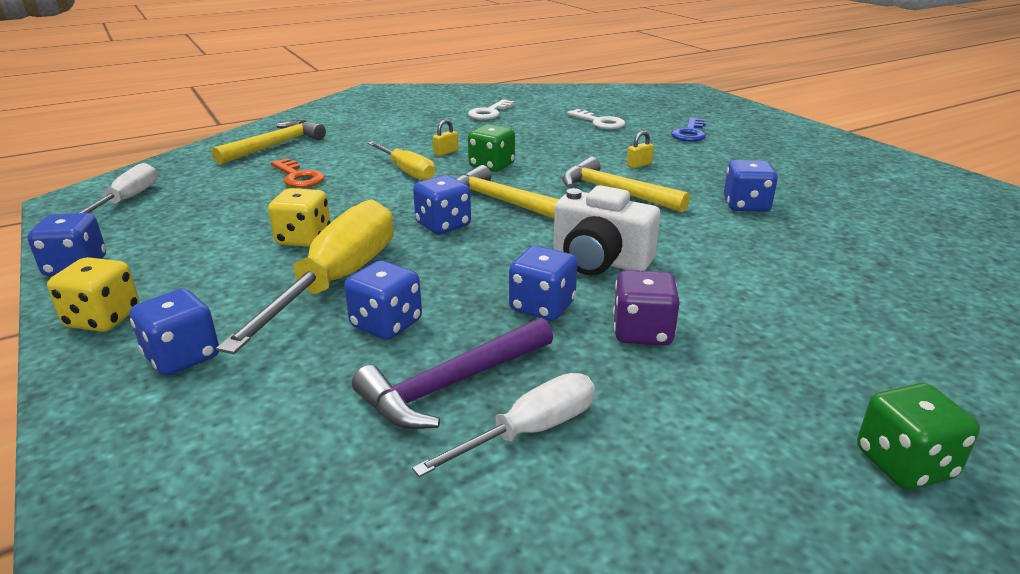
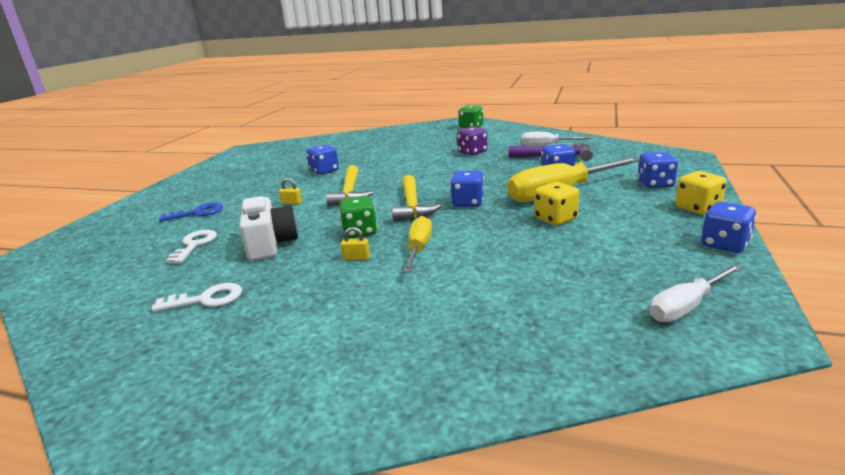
camera: 130 degrees left, 5 degrees down
yellow hammer [212,120,326,165] -> none
orange key [271,158,325,188] -> none
blue dice [509,246,578,321] -> none
white camera [553,185,660,276] -> white camera moved to [239,196,298,261]

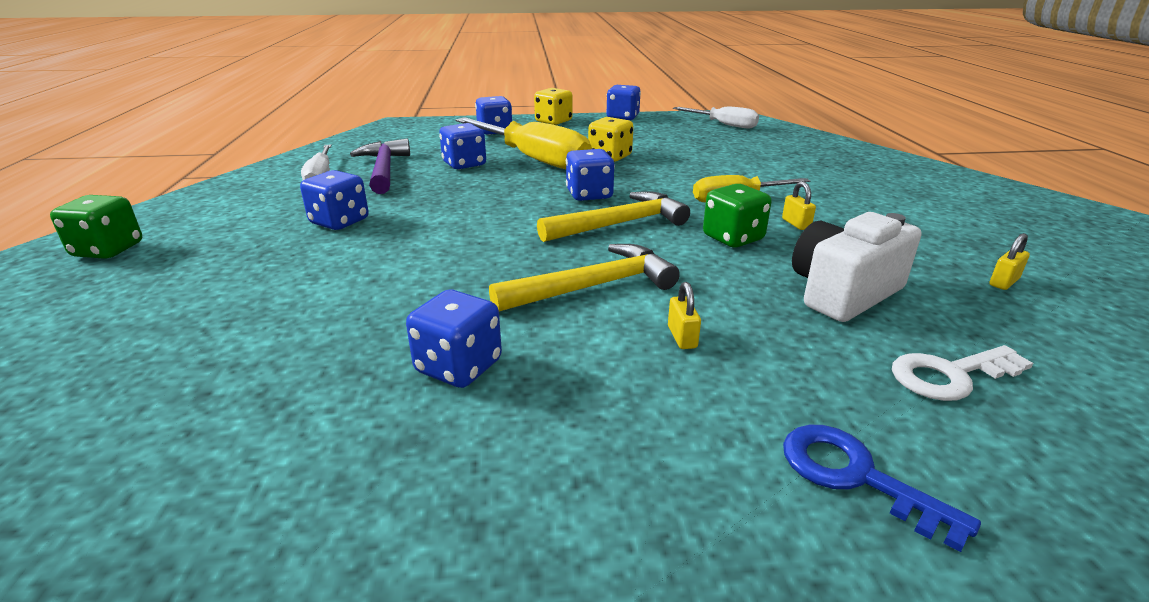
camera: 115 degrees left, 5 degrees up
white key [151,283,242,312] -> yellow padlock [989,233,1030,290]
purple dice [457,126,488,156] -> blue dice [300,170,369,230]

